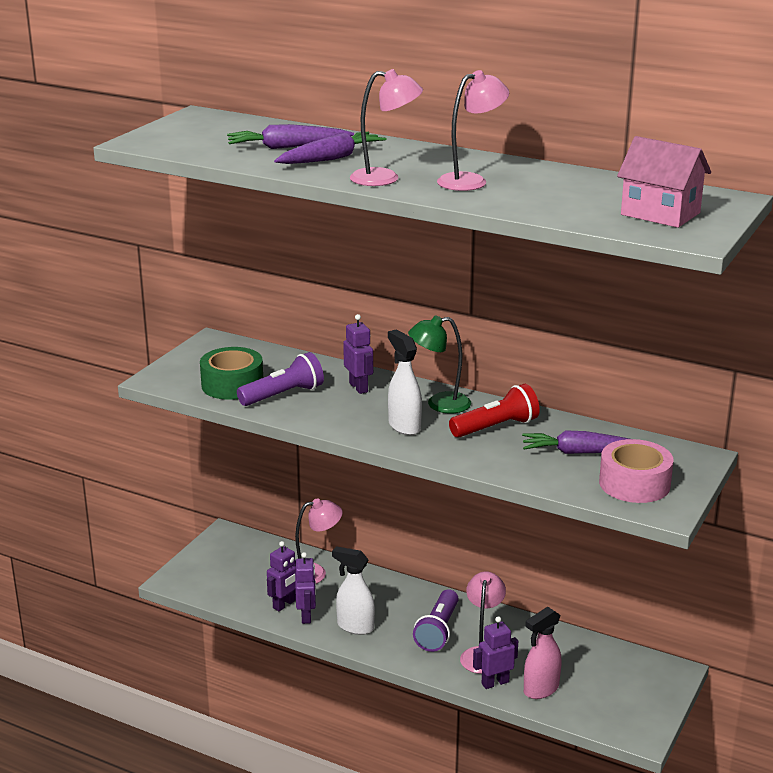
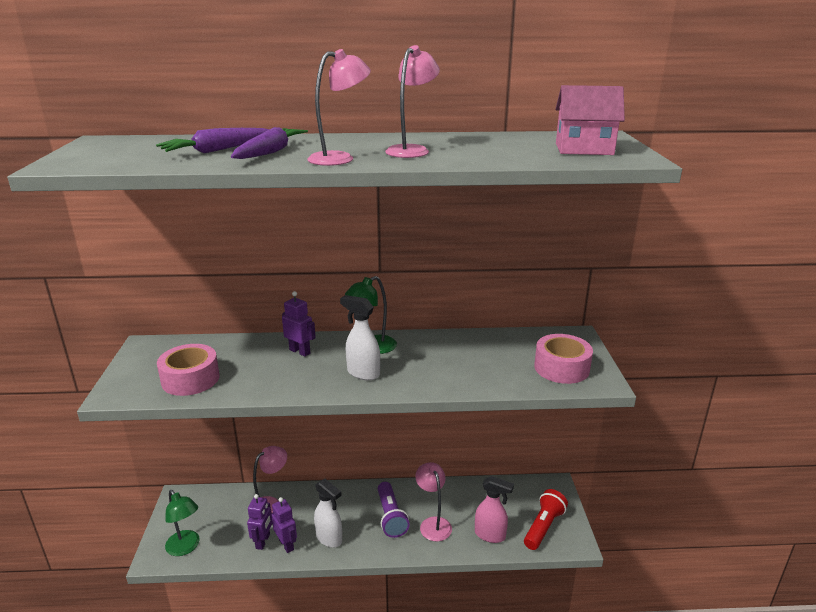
camera: 30 degrees left, 0 degrees up
green tape [200,347,263,400] -> pink tape [157,344,220,396]
purple flashlight [237,352,324,406] -> none
white spray bottle [332,546,375,635] -> white spray bottle turned 135 degrees counterclockwise [314,479,342,548]
red flashlight [449,384,540,438] -> red flashlight moved to [524,489,568,550]
purple robot [473,616,518,689] -> none
purple carrot [522,430,629,454] -> none
pink spray bottle [524,607,562,699] -> pink spray bottle turned 90 degrees counterclockwise [475,476,514,543]
none -> green lamp [165,490,200,556]

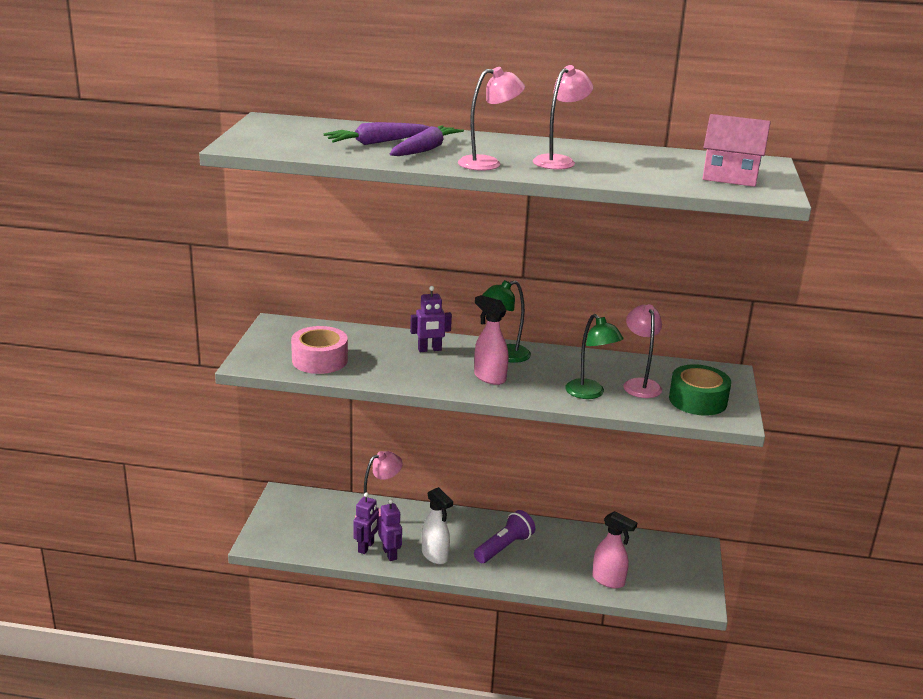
camera: 10 degrees right, 0 degrees up
green lamp [165,490,200,556] -> green lamp moved to [565,314,624,399]
purple robot [282,291,316,357] -> purple robot turned 120 degrees clockwise [410,286,452,352]
white spray bottle [340,295,380,380] -> pink spray bottle [474,295,509,385]
purple flashlight [378,482,410,538] -> purple flashlight turned 135 degrees counterclockwise [474,510,535,563]
pink lamp [415,462,452,541] -> pink lamp moved to [624,304,662,398]
red flashlight [524,489,568,550] -> none
pink tape [534,334,593,384] -> green tape [669,364,731,416]

